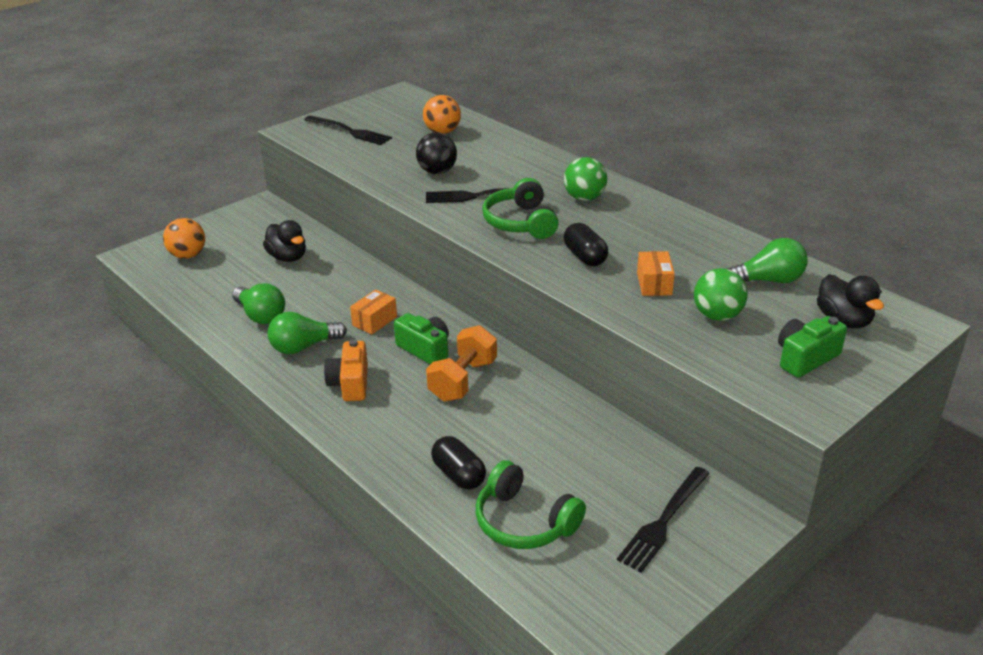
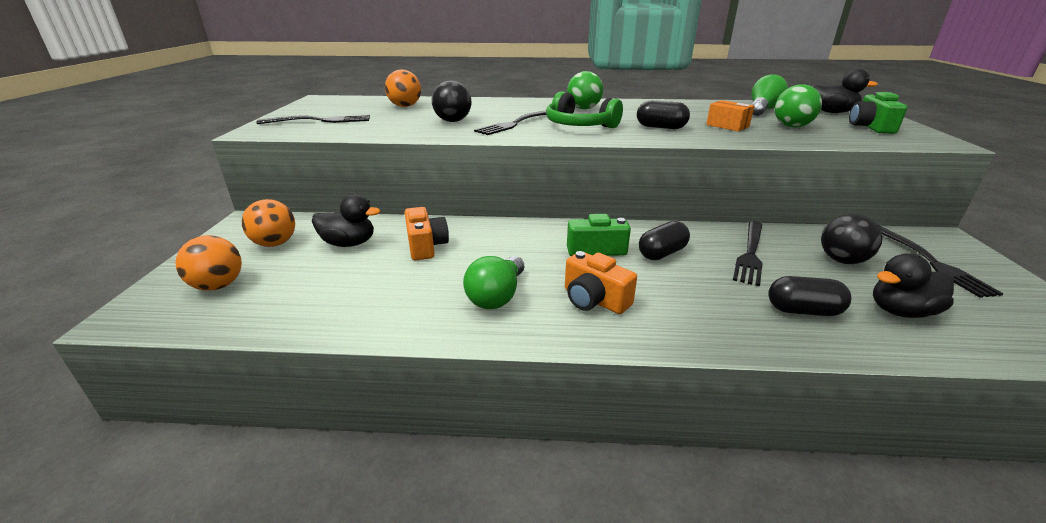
camera: 45 degrees left, 5 degrees down
green light bulb [232,283,285,324] -> none
orange box [350,290,397,334] -> none
orange dumbbell [426,325,497,402] -> black capsule [639,221,690,260]
green headphones [475,460,586,549] -> black duck [873,254,954,318]
none -> orange ball [242,199,295,247]
none -> orange camera [405,207,449,260]
none -> black fork [733,221,763,286]
none -> black ball [821,214,882,264]

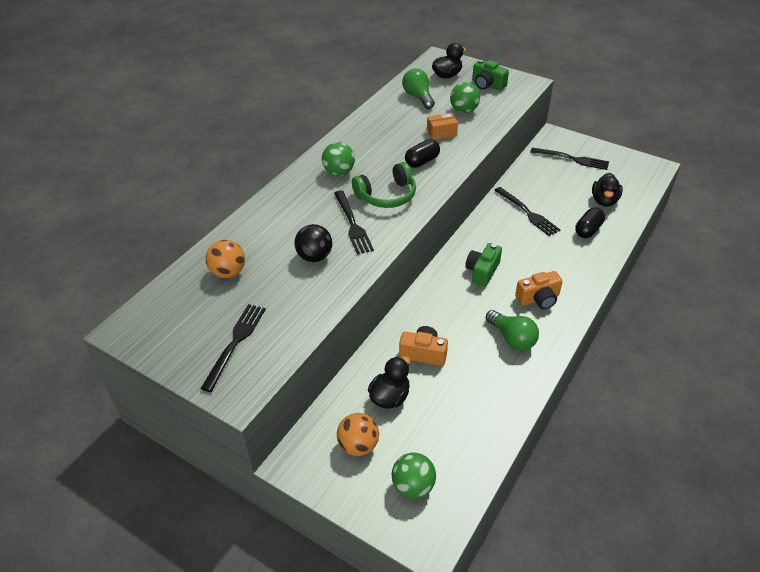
camera: 60 degrees left, 15 degrees up
orange ball [175,235,242,291] -> green ball [392,453,436,499]
black capsule [639,221,690,260] -> none
black ball [821,214,882,264] -> none

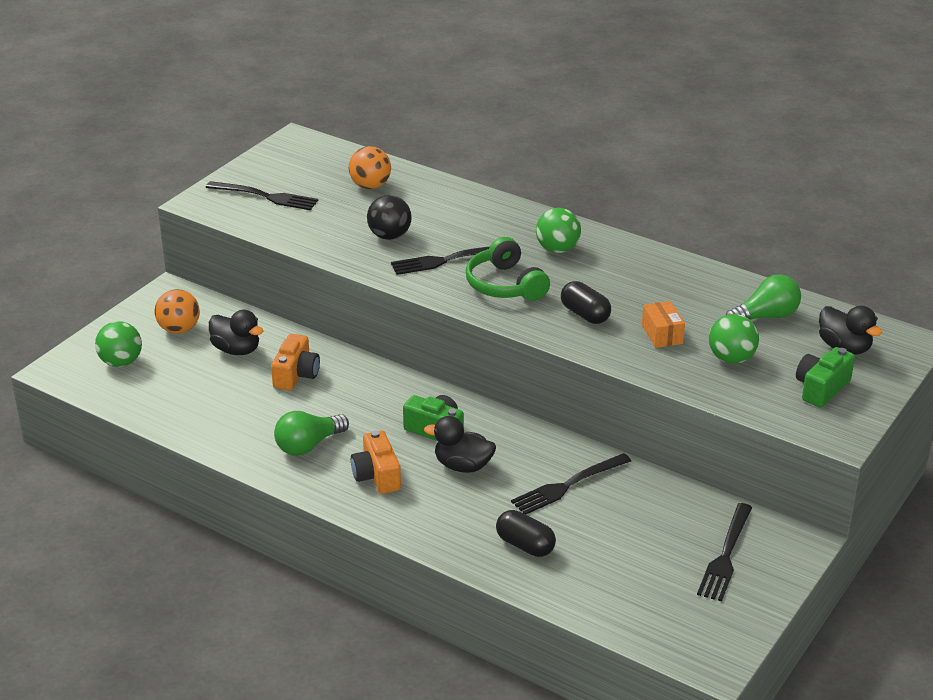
camera: 90 degrees right, 10 degrees down
black duck [592,173,623,207] -> black duck moved to [424,416,496,473]

